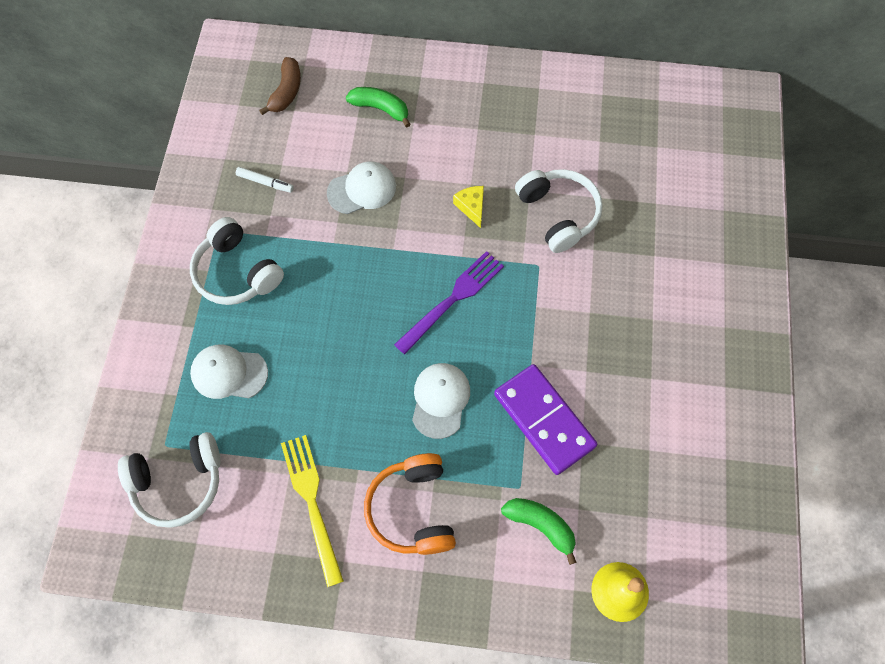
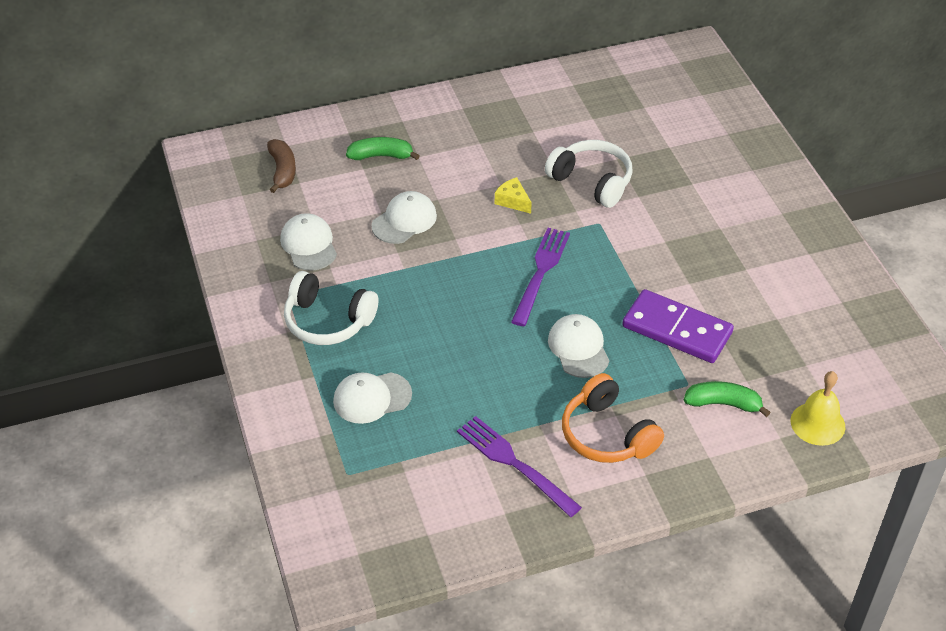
camera: 25 degrees left, 20 degrees down
white headphones [118,432,221,528] -> none
white marker [236,167,294,193] -> white cap [280,213,337,271]
yellow fork [281,435,344,587] -> purple fork [457,416,582,517]

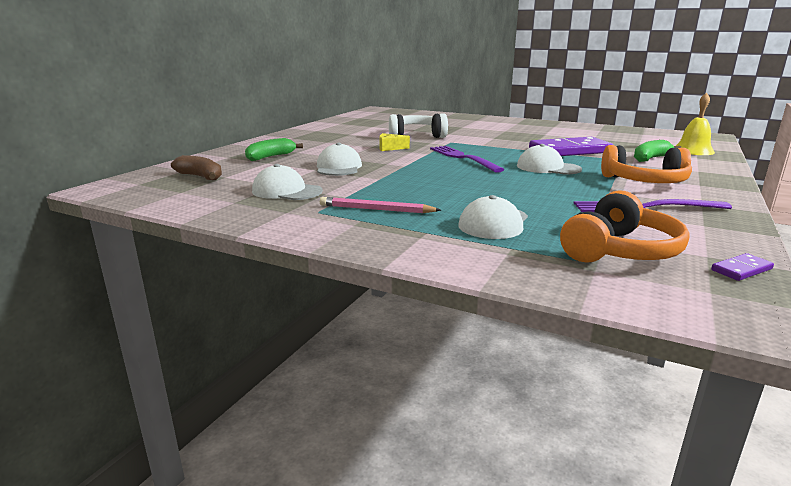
camera: 45 degrees left, 25 degrees down
white headphones [284,271,378,345] -> pink pencil [320,197,441,213]
none -> orange headphones [560,190,690,263]
none -> purple domino [711,253,774,281]

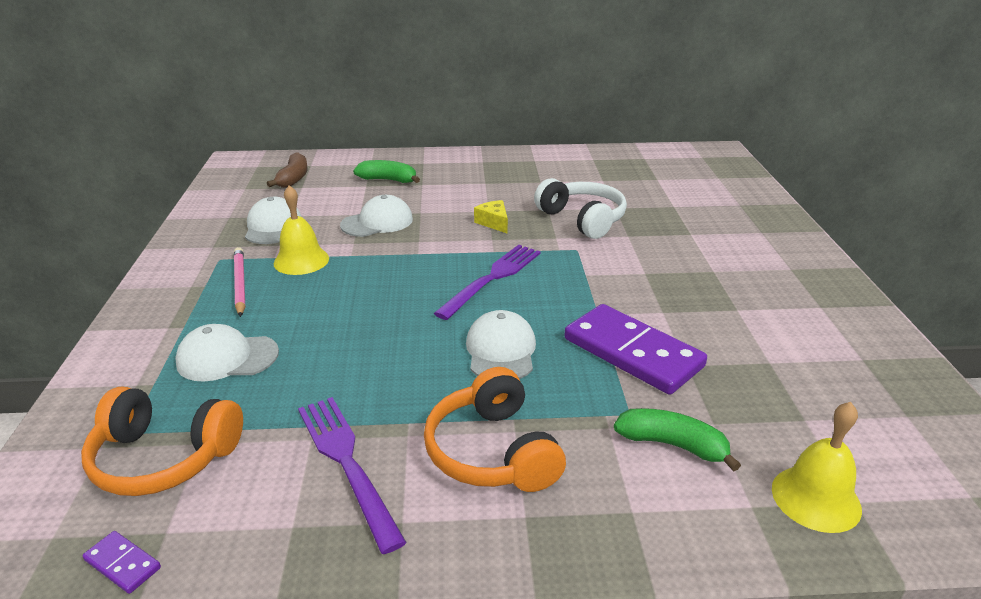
camera: 60 degrees right, 10 degrees up
none -> yellow bell [274,185,329,275]

